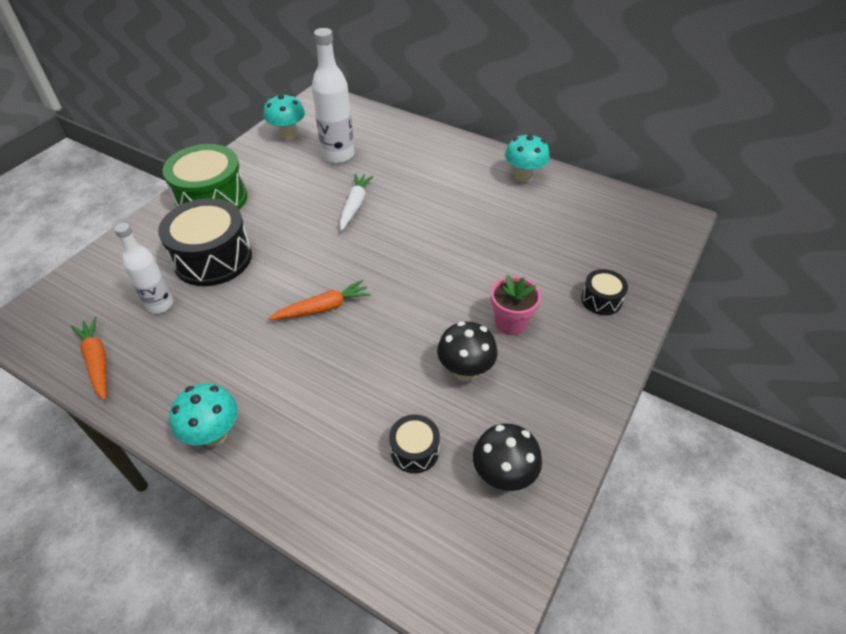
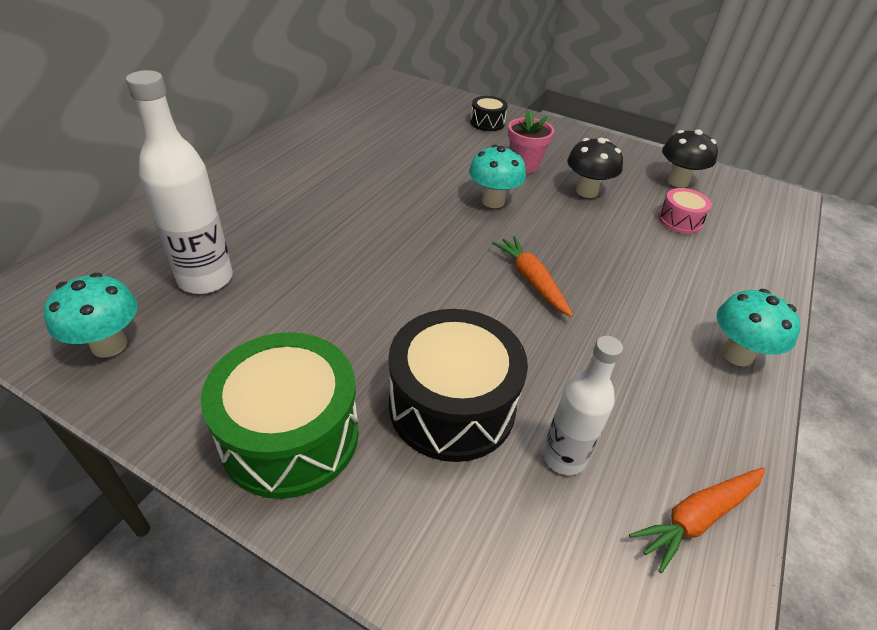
camera: 95 degrees left, 5 degrees down
white carrot [340,174,374,231] -> none
black drum [389,415,440,473] -> pink drum [658,188,712,234]
turquoise mushroom [505,133,550,183] -> turquoise mushroom moved to [469,145,526,208]

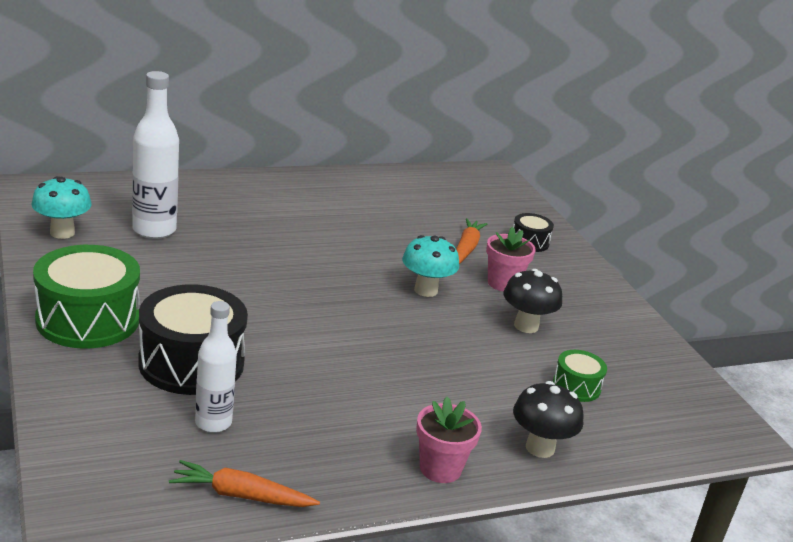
camera: 40 degrees right, 15 degrees down
orange carrot [492,236,573,317] -> orange carrot moved to [456,218,487,264]
pink drum [658,188,712,234] -> green drum [553,350,607,402]
black mushroom [662,129,718,188] -> black mushroom moved to [513,381,584,458]
turquoise mushroom [717,289,801,367] -> pink flower pot [416,397,482,483]

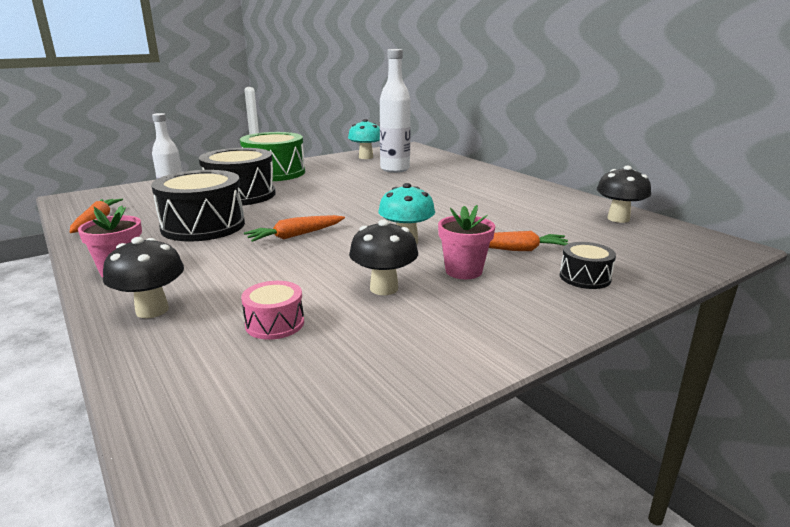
camera: 80 degrees right, 5 degrees down
green drum [553,350,607,402] -> pink drum [241,281,304,340]
none -> black drum [151,170,245,242]
none -> orange carrot [244,215,345,242]
none -> black mushroom [597,166,651,223]

